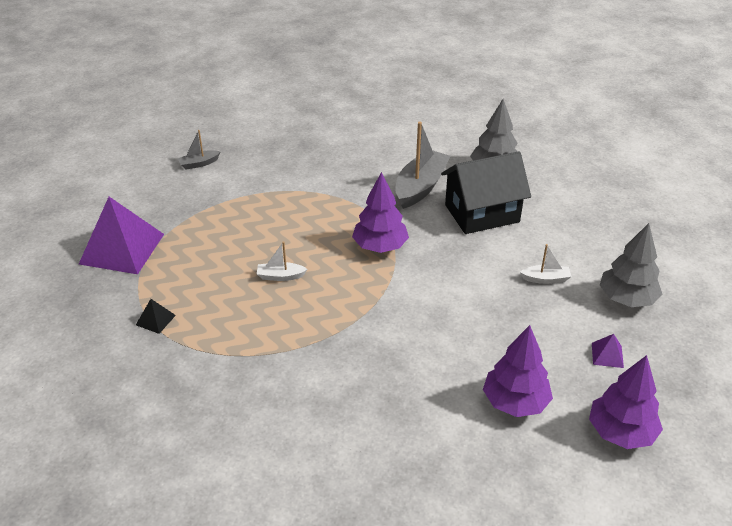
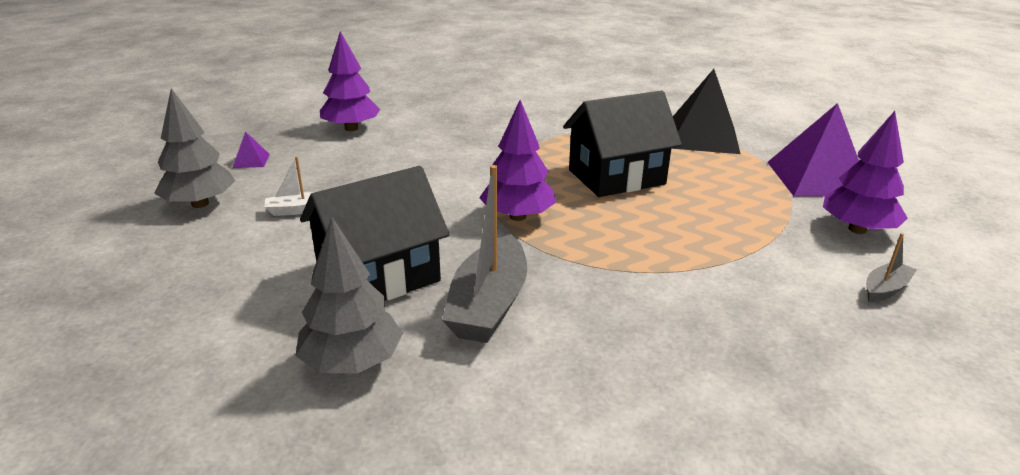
camera: 165 degrees right, 10 degrees down
black pyramid [136,299,176,334] -> black pyramid [671,69,740,154], size x2.42
white boat [257,241,307,281] -> black house [563,91,682,197]
purple tree [589,355,663,449] -> purple tree moved to [823,111,908,234]

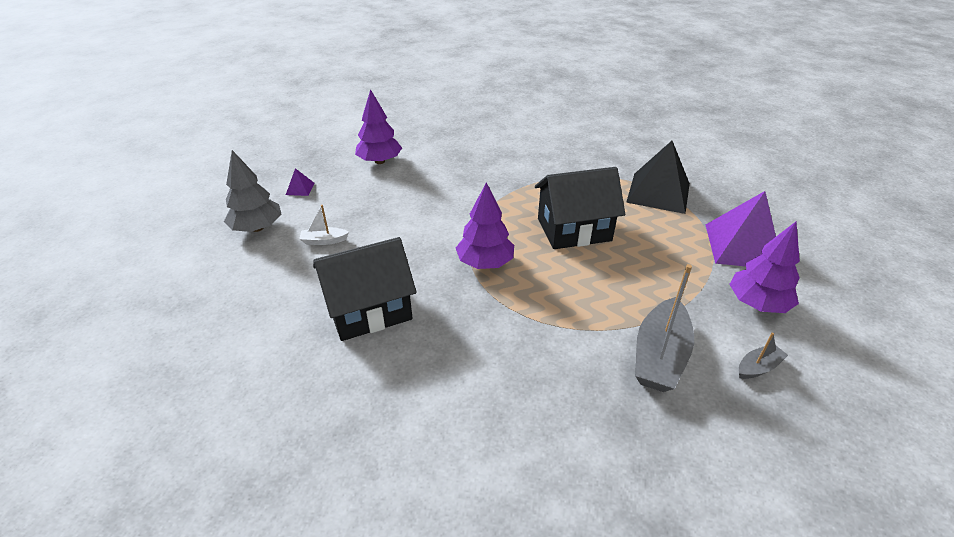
camera: 10 degrees right, 10 degrees up
grey tree [295,218,403,374] -> none
grey boat [442,165,527,343] -> grey boat moved to [635,264,694,392]

